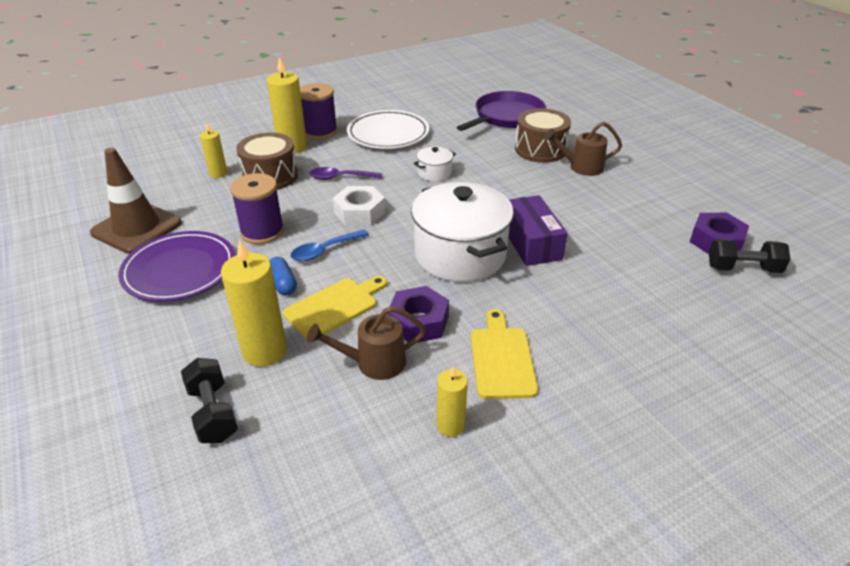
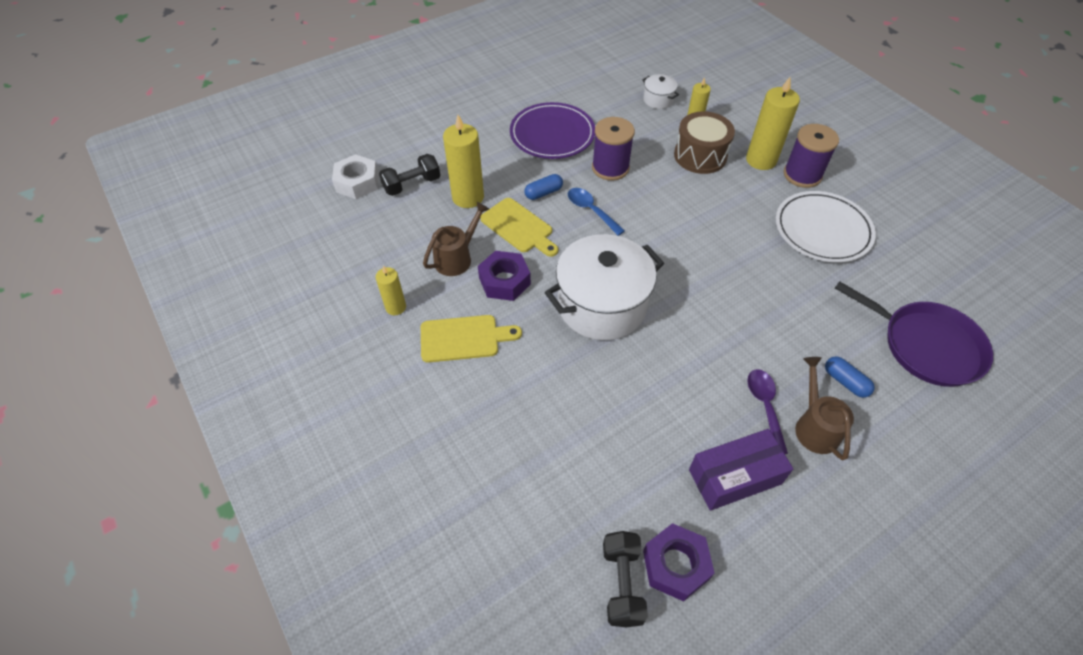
camera: 85 degrees right, 15 degrees up
brown traffic cone [90,148,182,254] -> none
brown watering can [307,306,426,380] -> brown watering can turned 60 degrees clockwise [423,202,489,276]
purple spoon [309,167,383,180] -> purple spoon moved to [747,369,788,454]
white nut [333,186,385,226] -> white nut moved to [332,154,379,199]
white pot [413,147,456,182] -> white pot moved to [642,74,679,109]
purple box [508,195,568,266] -> purple box moved to [689,429,793,511]
brown drum [515,108,571,163] -> blue capsule [825,356,875,398]

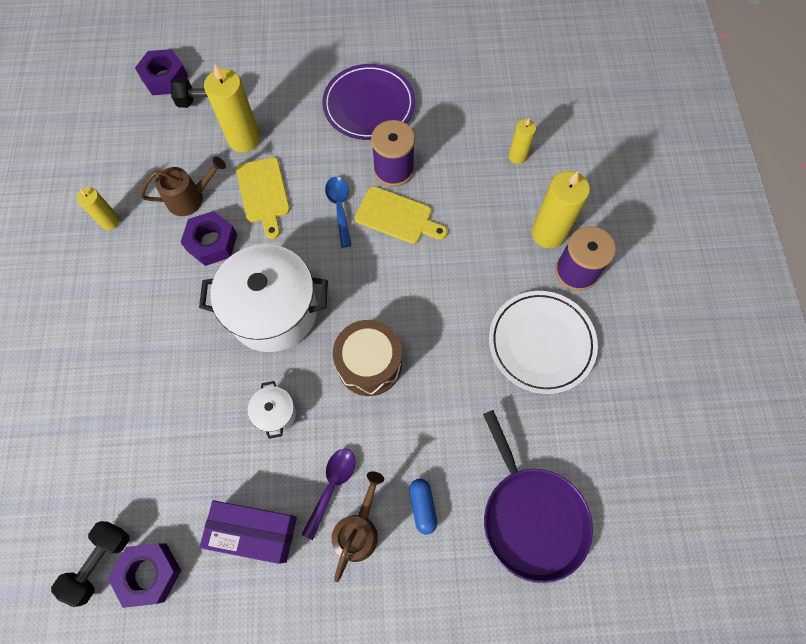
camera: 30 degrees right, 15 degrees up
white nut [332,154,379,199] -> purple nut [135,49,188,95]
yellow cutting board [421,315,522,363] -> yellow cutting board moved to [355,186,448,244]
blue capsule [524,174,563,200] -> none
white pot [642,74,679,109] -> white pot moved to [248,381,296,439]
brown drum [674,111,735,174] -> brown drum moved to [333,320,402,396]

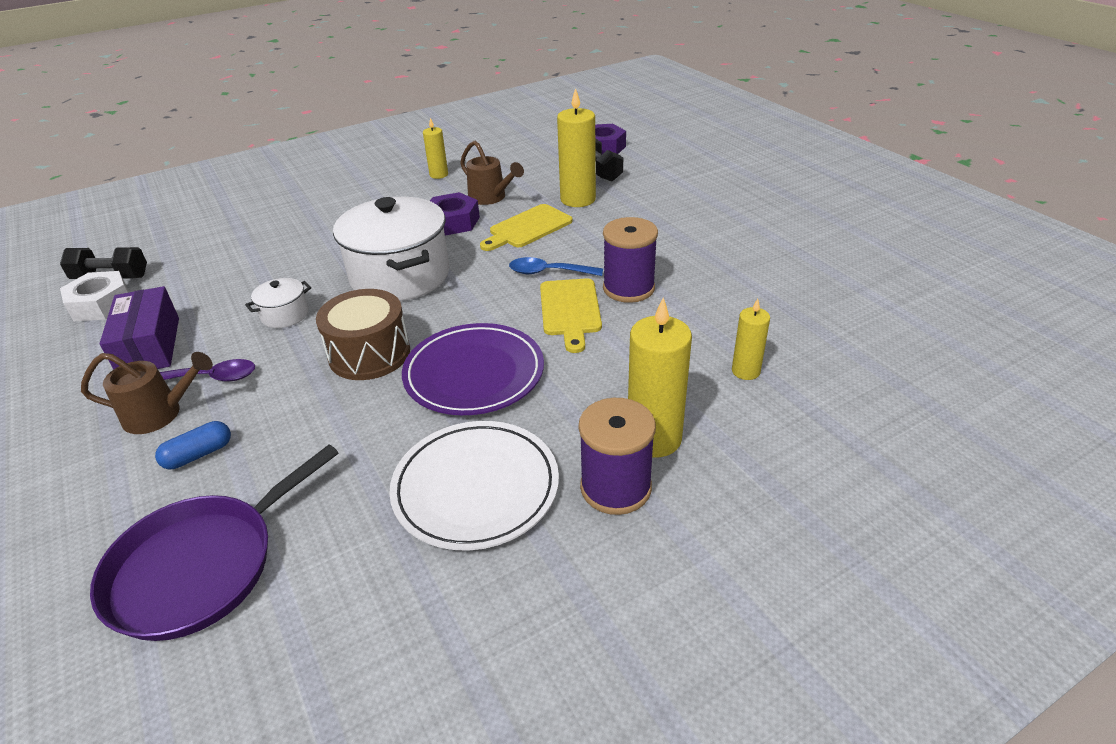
camera: 65 degrees right, 30 degrees down
purple nut [108,543,181,608] -> white nut [60,271,129,321]
purple plate [322,64,415,140] -> purple plate moved to [402,323,544,415]
blue spoon [325,177,352,248] -> blue spoon turned 135 degrees counterclockwise [509,257,603,276]

